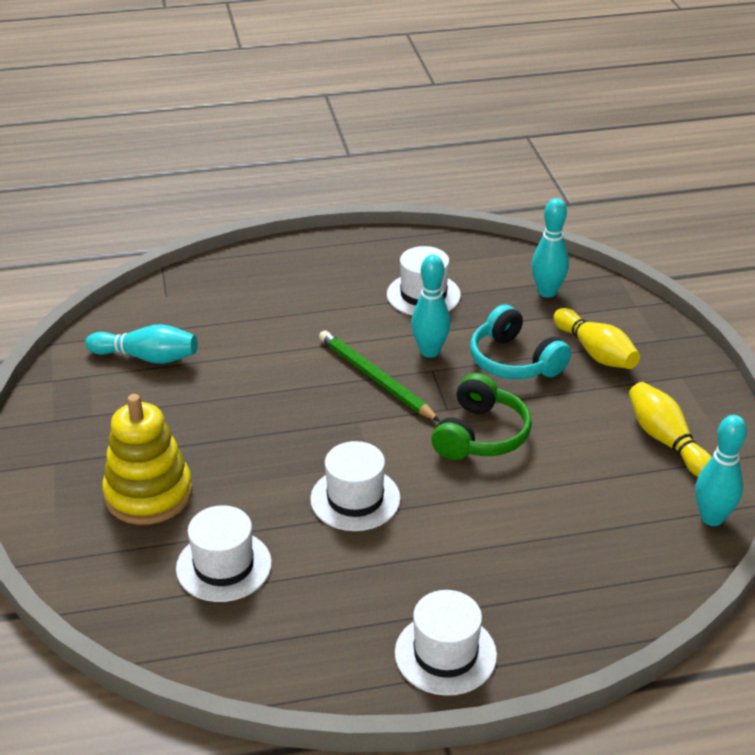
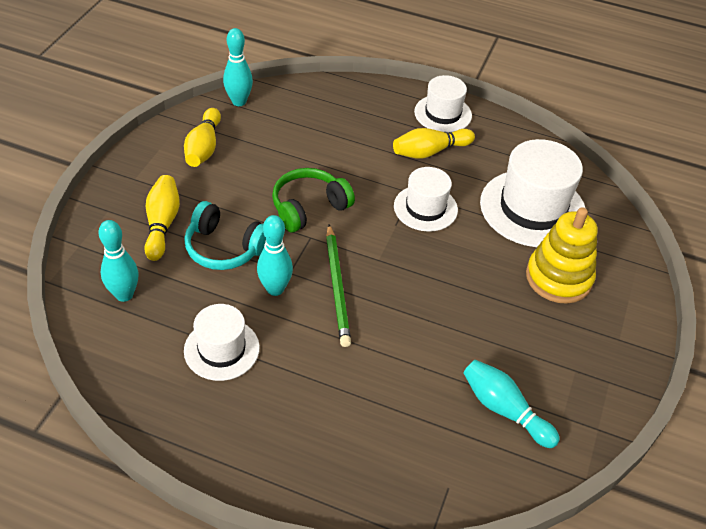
camera: 150 degrees left, 10 degrees up
white hat [176,505,272,602] -> white hat [480,139,585,247], size x1.67
turquoise headphones [470,305,571,379] -> turquoise headphones turned 120 degrees clockwise [184,201,266,270]
none -> yellow bowling pin [393,128,475,159]

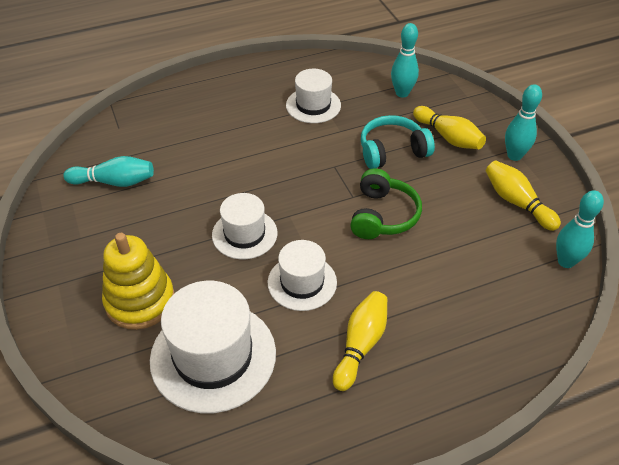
camera: 140 degrees right, 0 degrees up
turquoise bowling pin [257,215,293,296] -> turquoise bowling pin moved to [505,84,542,161]
green pencil [326,224,351,347] -> none
white hat [414,75,472,133] -> white hat moved to [212,193,277,259]

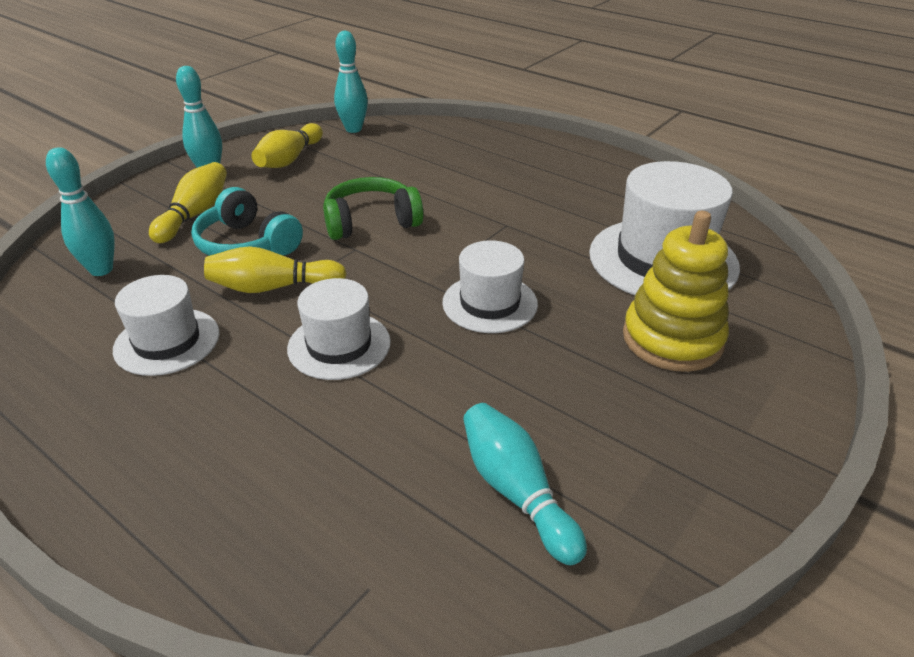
camera: 120 degrees left, 10 degrees down
white hat [268,240,337,311] -> white hat moved to [287,278,391,380]
yellow bowling pin [333,291,387,391] -> yellow bowling pin moved to [204,246,347,293]

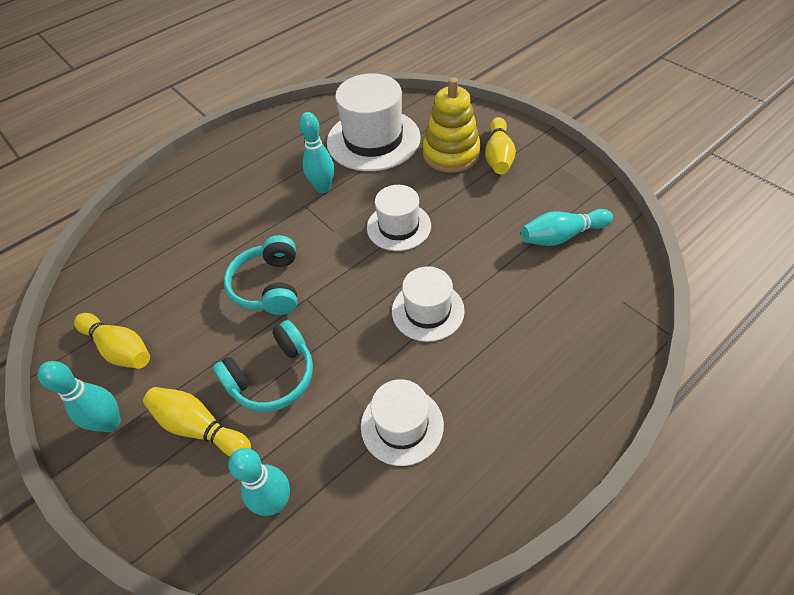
camera: 75 degrees left, 15 degrees up
yellow bowling pin [204,246,347,293] -> yellow bowling pin moved to [485,117,516,174]
green headphones [323,177,423,240] -> turquoise headphones [224,235,298,315]
turquoise bowling pin [334,31,368,133] -> turquoise bowling pin moved to [299,112,334,193]

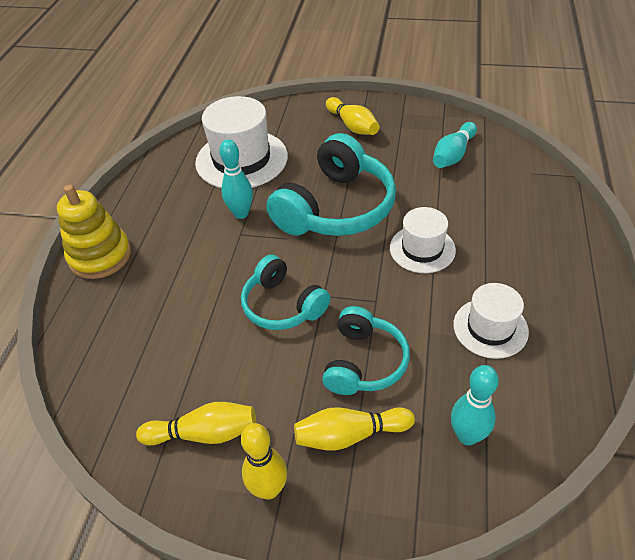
camera: 40 degrees left, 5 degrees down
turquoise bowling pin [38,361,121,432] -> yellow bowling pin [241,423,287,500]
white hat [367,185,431,251] -> turquoise headphones [266,133,396,236]
yellow stacking toy [423,78,481,173] -> yellow stacking toy moved to [57,184,131,279]

